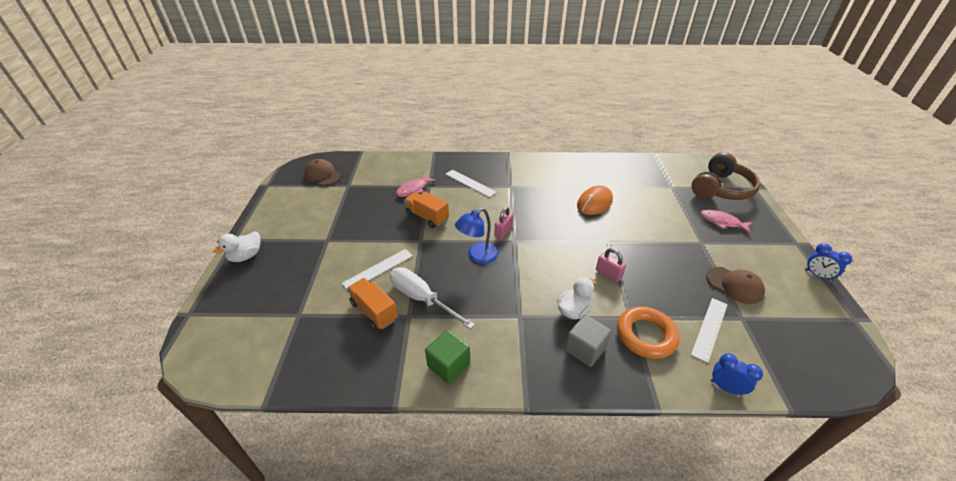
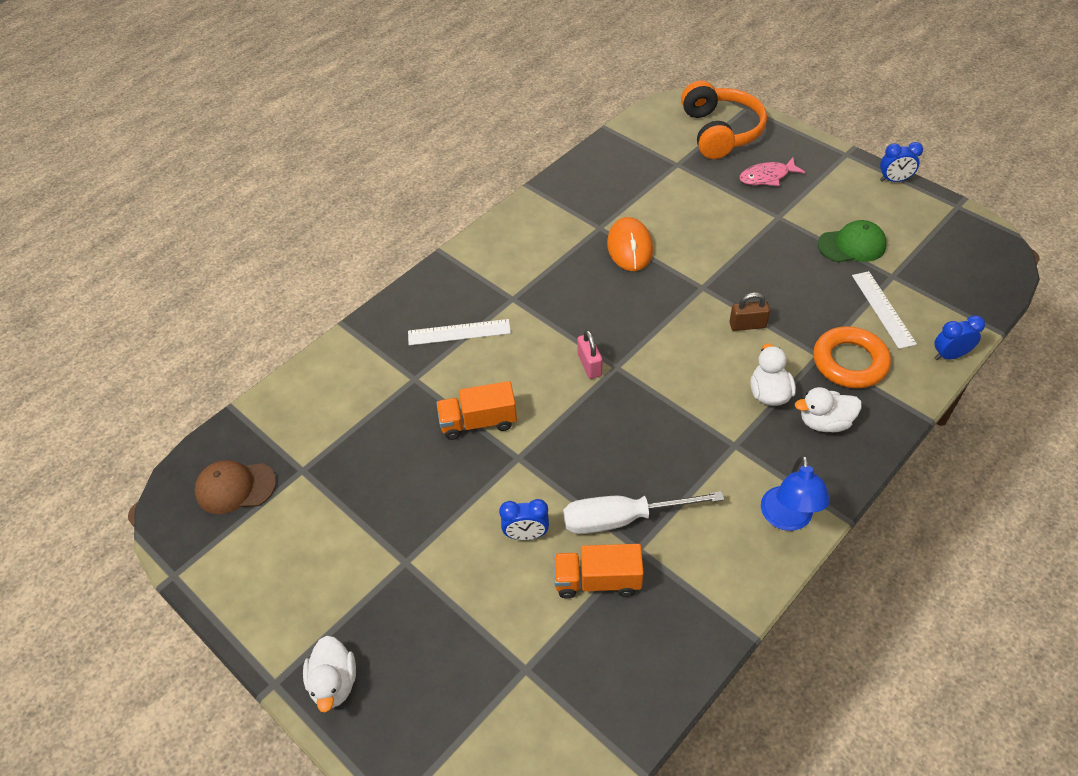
camera: 45 degrees left, 10 degrees up
white ruler [342,249,413,291] -> blue clock [499,499,549,540]
pink fish [396,174,436,197] -> none
green cube [425,330,470,384] -> none
blue lamp [455,208,499,264] -> blue lamp moved to [761,455,830,531]
grey cube [565,315,612,367] -> white duck [795,387,862,432]
pink padlock [596,248,626,282] -> brown padlock [729,292,770,331]
brown headphones [692,152,760,200] -> orange headphones [681,81,767,159]
brown cap [706,267,765,304] -> green cap [818,220,887,262]

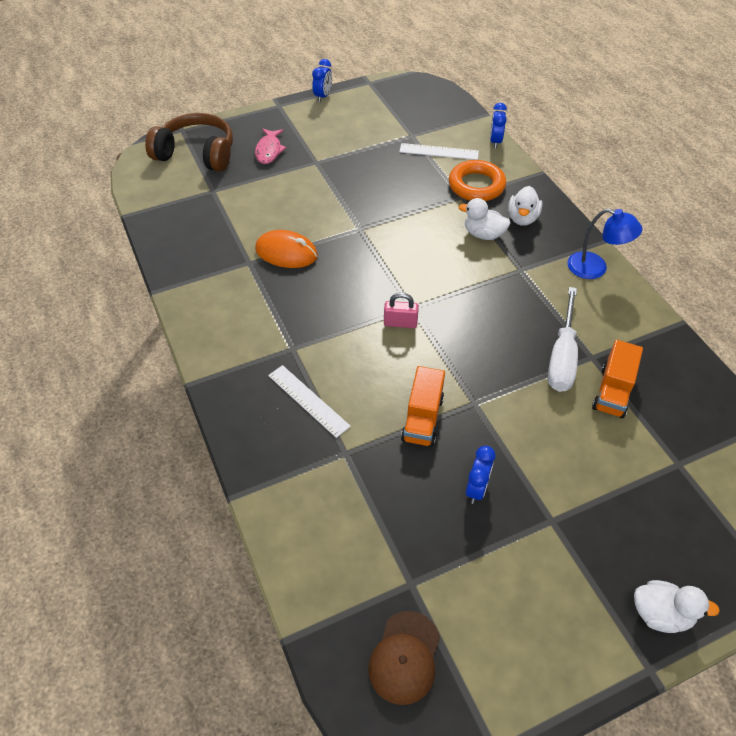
camera: 70 degrees left, 0 degrees up
white ruler [408,319,511,345] -> white ruler turned 60 degrees counterclockwise [268,365,351,438]
blue clock [499,499,549,540] -> blue clock moved to [466,446,496,504]
orange headphones [681,81,767,159] -> brown headphones [145,113,233,172]
brown padlock [729,292,770,331] -> none
green cap [818,220,887,262] -> none

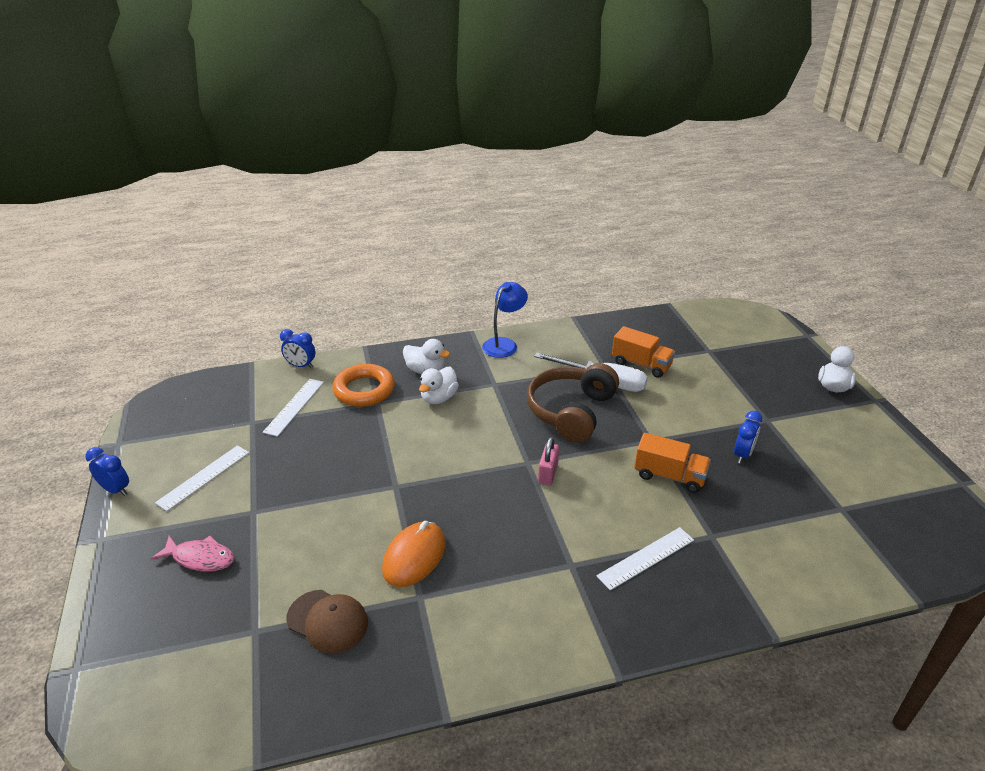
camera: 80 degrees left, 15 degrees down
brown headphones [145,113,233,172] -> brown headphones moved to [527,363,619,443]
brown cap [368,611,440,705] -> brown cap moved to [286,590,368,653]
blue clock [466,446,496,504] -> blue clock turned 90 degrees clockwise [734,411,763,464]
none -> white ruler [155,445,249,511]

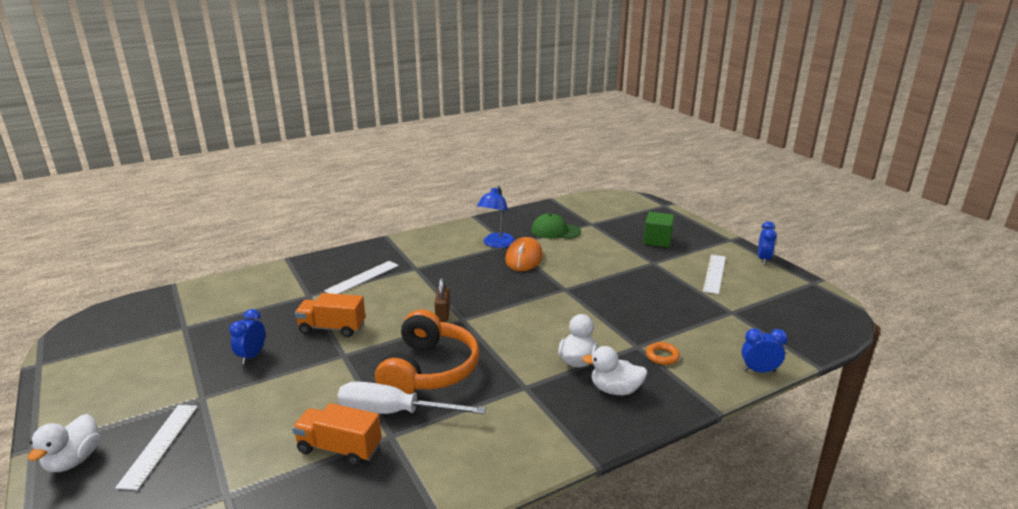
camera: 165 degrees right, 10 degrees down
blue clock [85,447,129,496] -> blue clock turned 90 degrees counterclockwise [758,221,777,264]
pink fish [151,536,235,571] -> green cube [643,212,675,247]
white ruler [263,379,324,437] -> white ruler moved to [115,405,198,490]
brown cap [286,590,368,653] -> green cap [531,213,581,239]
orange ring [333,364,395,407] -> orange ring [646,342,680,365], size x0.48
blue lamp [482,282,528,358] -> blue lamp moved to [477,185,515,248]
brown headphones [527,363,619,443] -> orange headphones [375,309,480,394]
pink padlock [538,437,559,485] -> brown padlock [434,278,451,322]

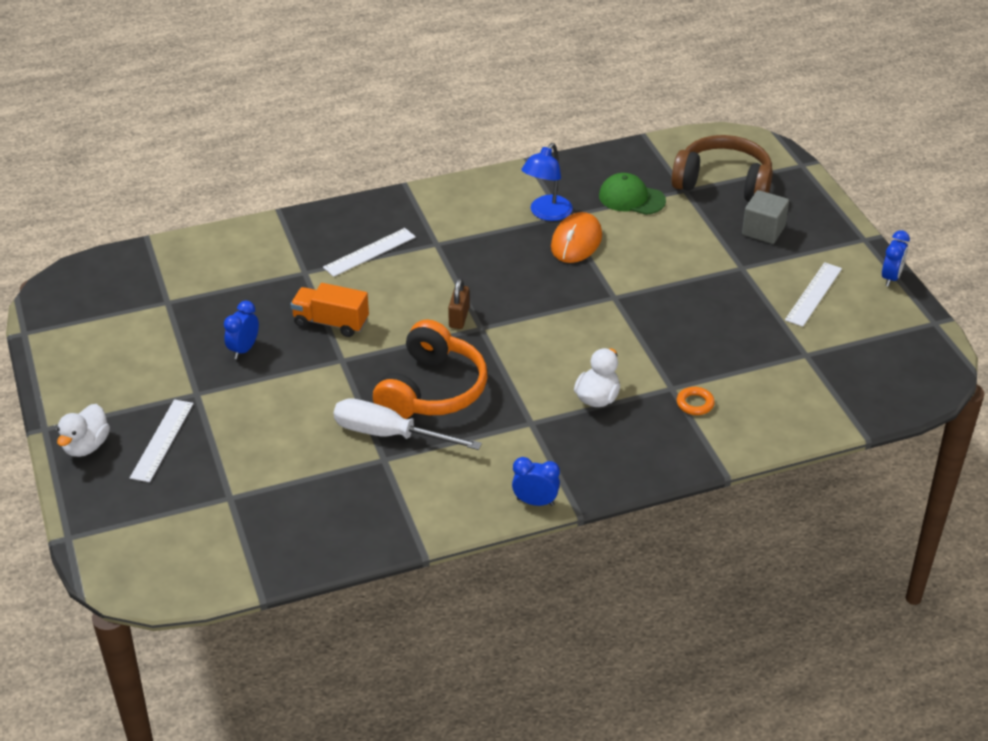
camera: 10 degrees right, 15 degrees up
orange truck [292,403,382,466] -> none
white duck [582,346,648,395] -> none
green cube [643,212,675,247] -> grey cube [742,190,789,244]
blue clock [742,328,788,373] -> blue clock moved to [512,457,560,506]
none -> brown headphones [672,135,773,202]

